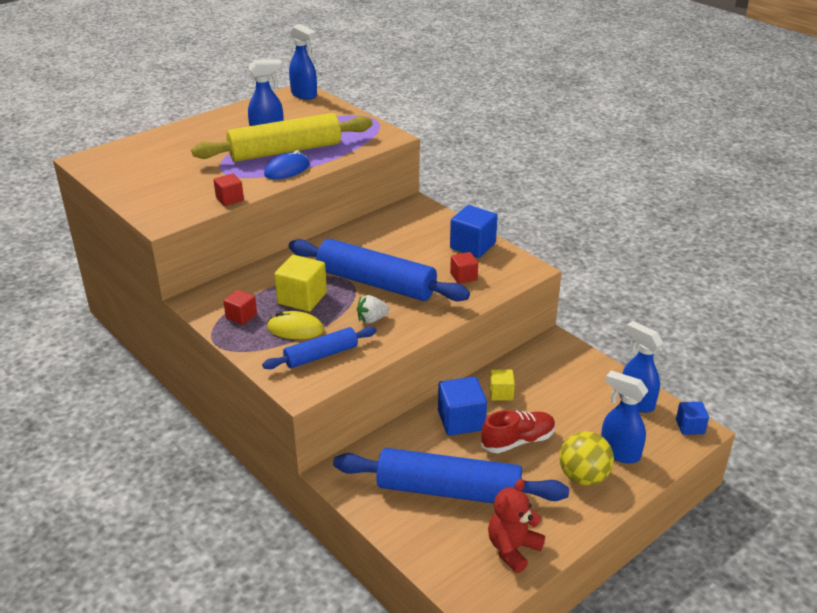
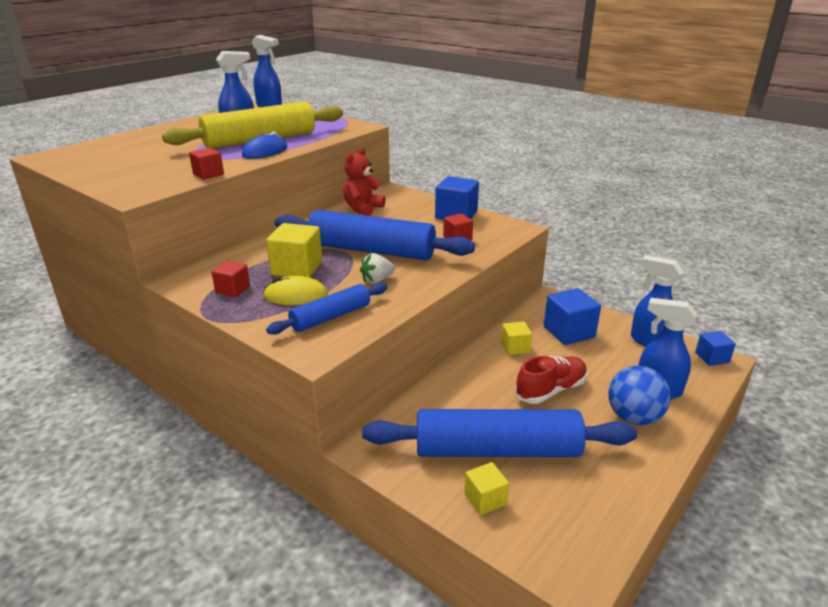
camera: 10 degrees left, 5 degrees down
blue cube [438,377,487,436] -> blue cube moved to [544,288,601,345]
red teddy bear [488,479,545,573] -> red teddy bear moved to [343,148,385,216]
yellow ball [559,431,614,486] -> blue ball [608,366,671,425]
none -> yellow cube [464,462,509,515]

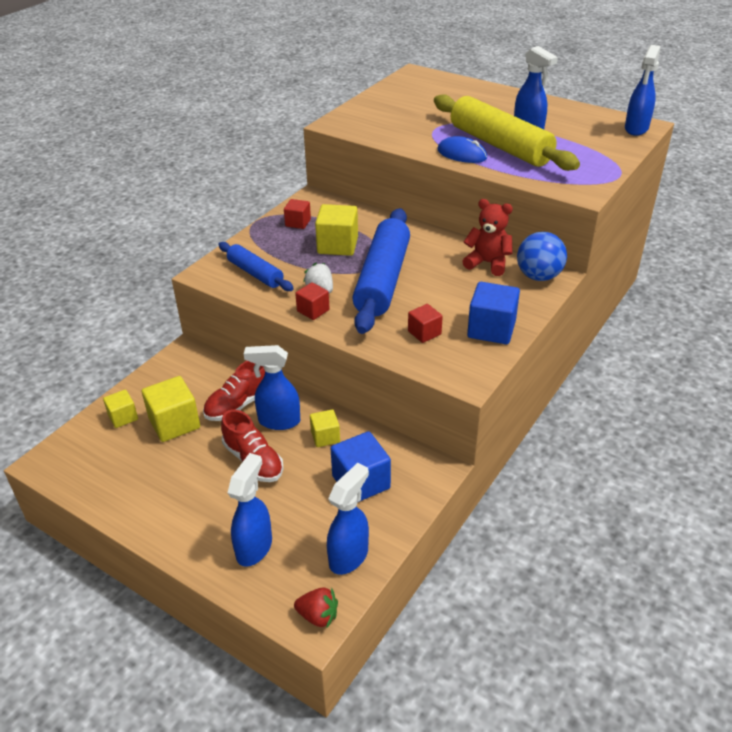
camera: 85 degrees right, 10 degrees up
red cube [189,148,224,180] -> red cube moved to [295,283,330,320]
yellow mouse [263,276,328,305] -> none
blue rolling pin [362,409,637,457] -> yellow cube [142,376,200,442]
blue ball [608,366,671,425] -> blue ball moved to [517,232,567,281]
blue cube [695,331,736,366] -> red strawberry [294,587,338,629]
none -> red shoe [203,361,265,421]
none -> blue spray bottle [244,345,300,430]

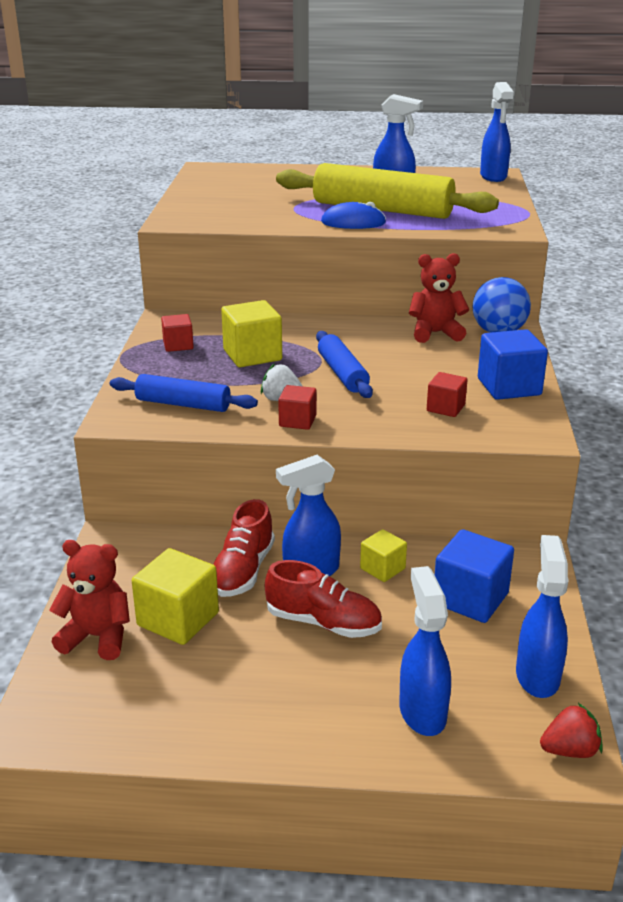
camera: 30 degrees left, 10 degrees down
yellow cube [103,390,138,428] -> red teddy bear [49,540,130,660]
blue rolling pin [352,208,410,334] -> blue rolling pin [316,331,373,398], size x0.55

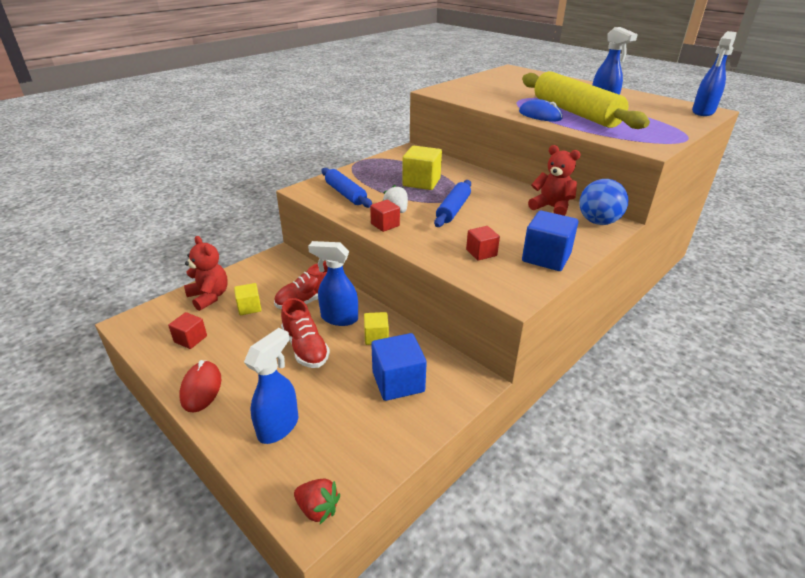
camera: 40 degrees right, 5 degrees up
yellow cube [132,548,219,645] -> yellow cube [234,283,262,315], size x0.59
red cube [161,314,194,352] -> red cube moved to [168,312,207,349]
blue spray bottle [516,535,569,698] -> none
none -> red mouse [179,360,221,412]

